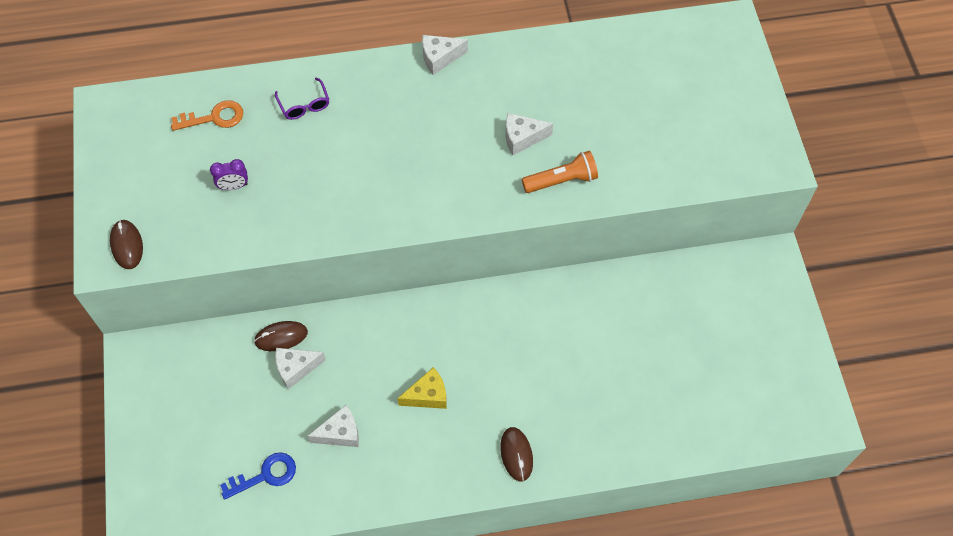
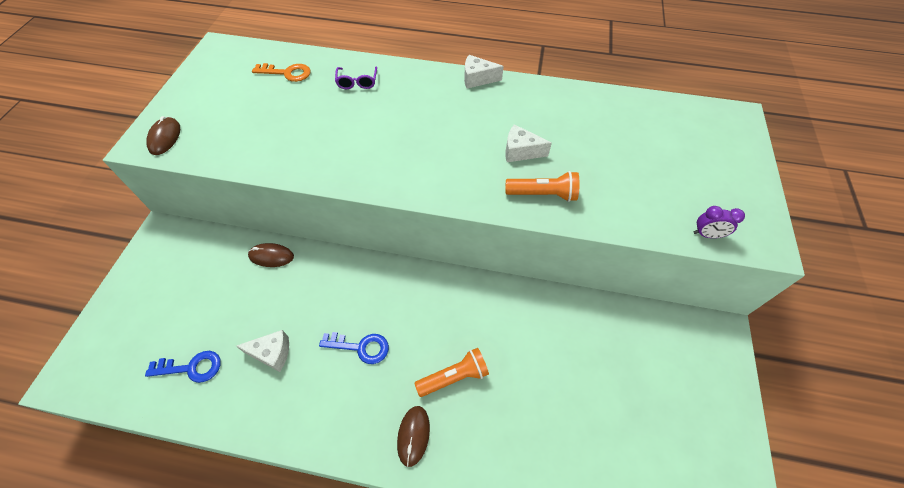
camera: 20 degrees right, 5 degrees down
purple clock [210,159,248,190] -> purple clock moved to [693,206,745,238]
white cheese [275,348,326,389] -> none
yellow cheese [397,367,447,409] -> blue key [319,332,389,364]
none -> orange flashlight [414,348,489,397]

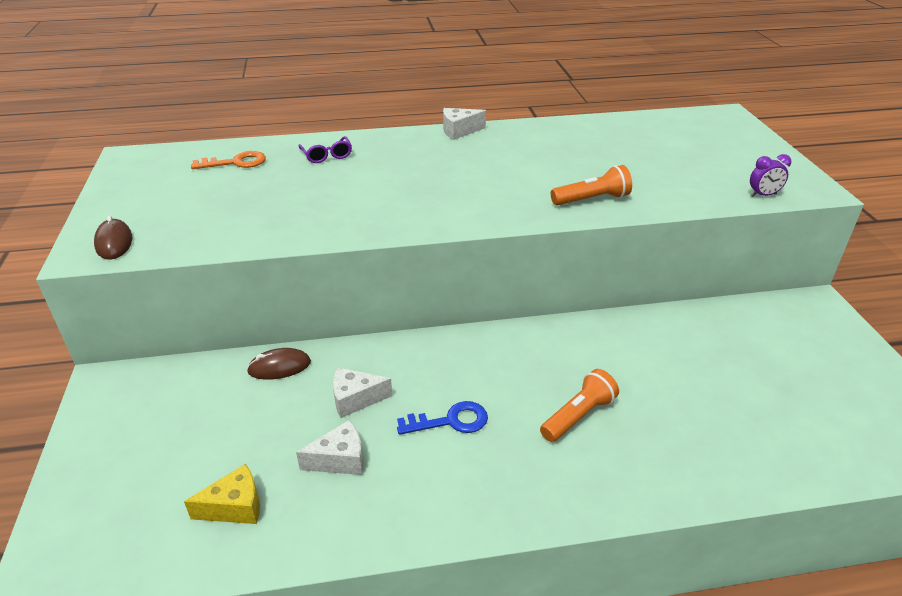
camera: 20 degrees left, 20 degrees down
blue key [145,351,221,383] -> yellow cheese [184,464,260,524]
brown mouse [397,406,430,467] -> none
white cheese [505,124,552,162] -> white cheese moved to [333,367,392,418]

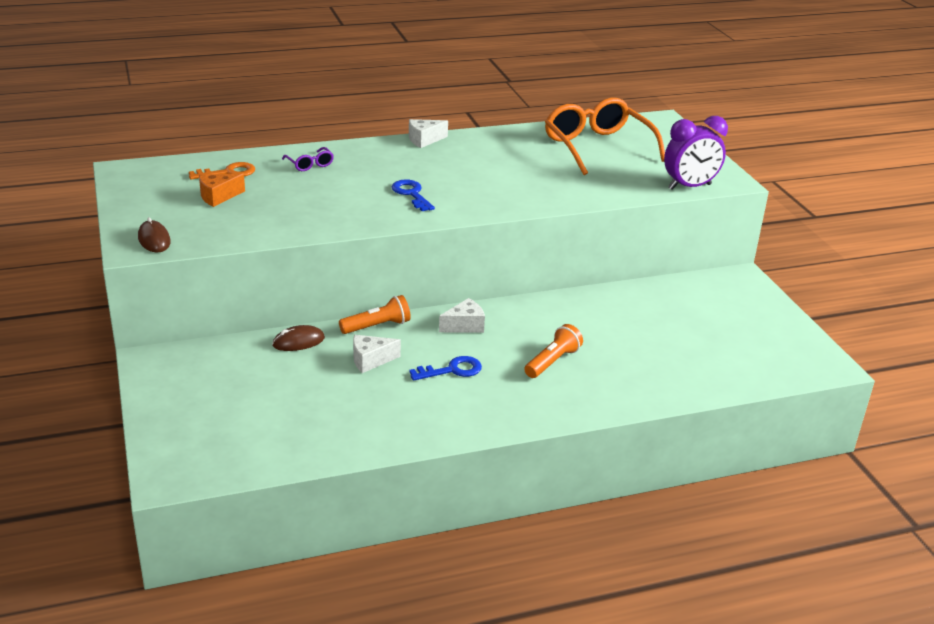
camera: 10 degrees left, 5 degrees down
yellow cheese [184,464,260,524] -> none
white cheese [296,420,363,475] -> white cheese moved to [439,298,485,333]
orange flashlight [551,165,632,206] -> orange flashlight moved to [339,295,411,334]
purple clock [750,154,791,197] -> purple clock [664,116,728,190], size x2.05
none -> orange cheese [199,173,245,207]
none -> blue key [392,179,435,211]
none -> orange glasses [545,98,665,175]

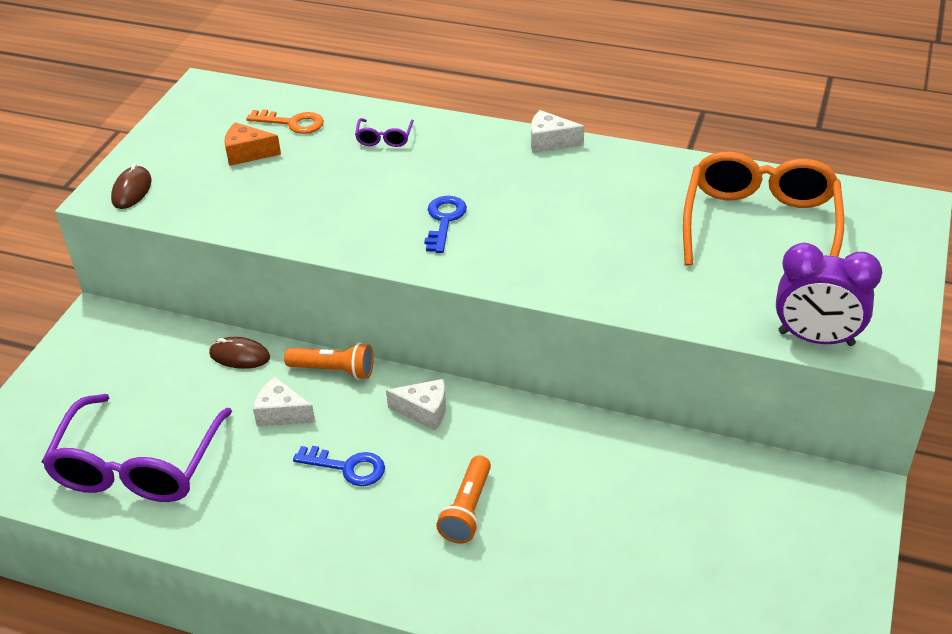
camera: 40 degrees right, 10 degrees up
orange flashlight [524,324,583,378] -> orange flashlight turned 120 degrees clockwise [436,455,491,544]
none -> purple glasses [42,394,232,502]

